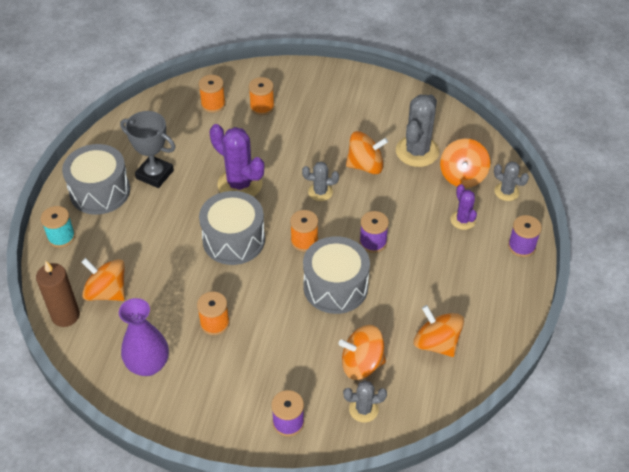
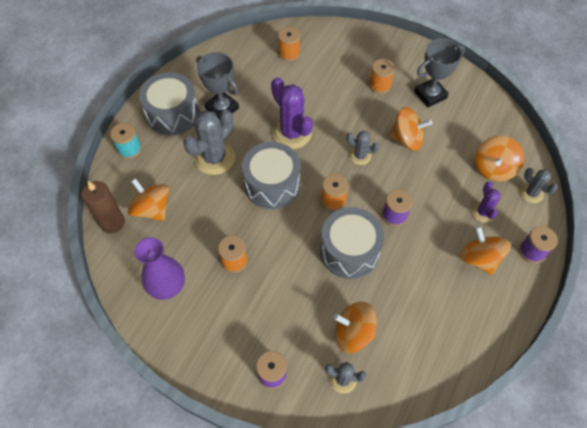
camera: 15 degrees right, 10 degrees up
orange spool [249,77,275,115] -> orange spool moved to [369,59,395,94]
grey cactus [396,94,439,167] -> grey cactus moved to [183,110,235,175]
orange spinning top [413,305,464,357] -> orange spinning top moved to [460,226,511,275]
none -> grey trophy [414,38,465,107]

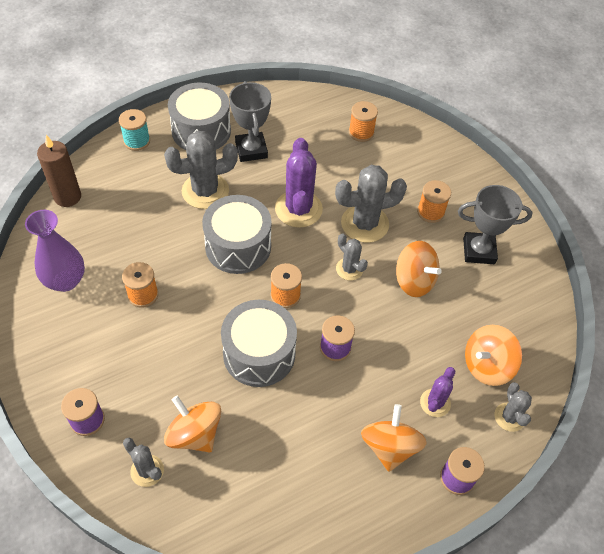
camera: 30 degrees right, 5 degrees down
orange spinning top [128,178,169,221] -> none
none -> grey cactus [335,165,407,243]

